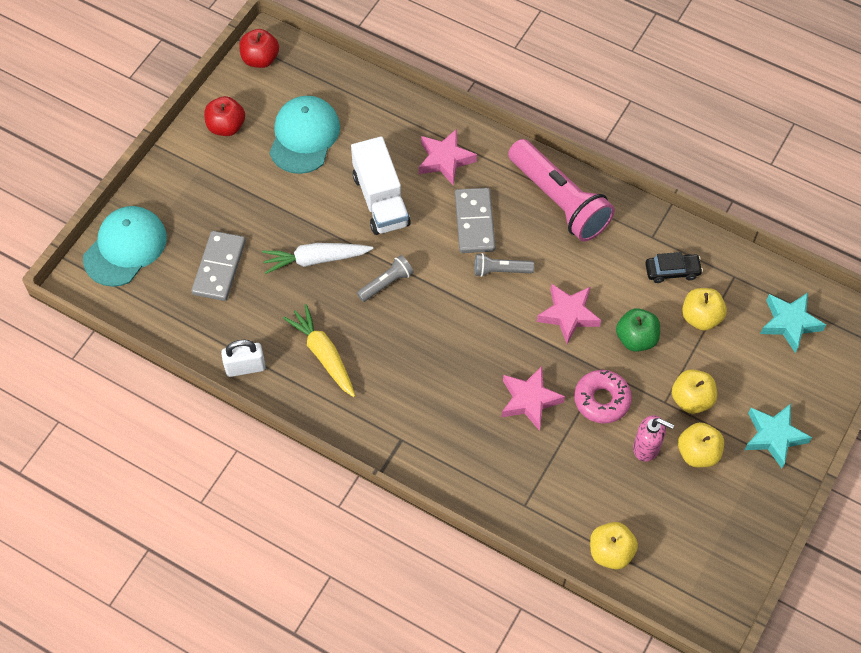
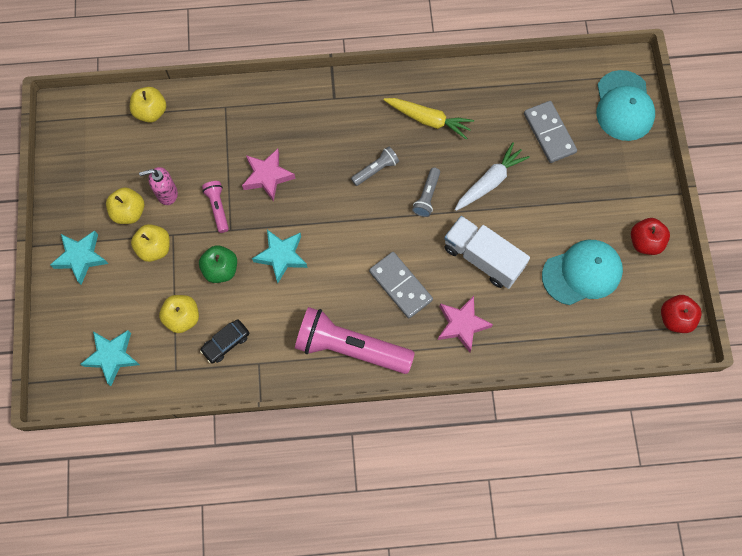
camera: 145 degrees right, 10 degrees up
white padlock [221,340,266,377] -> none
turquoise cap [269,96,340,174] -> turquoise cap turned 90 degrees counterclockwise [542,240,623,305]
grey flashlight [474,253,534,277] -> grey flashlight moved to [351,147,399,186]
pink star [537,284,601,344] -> turquoise star [252,230,308,283]
pink donut [574,370,632,423] -> pink flashlight [202,181,229,233]

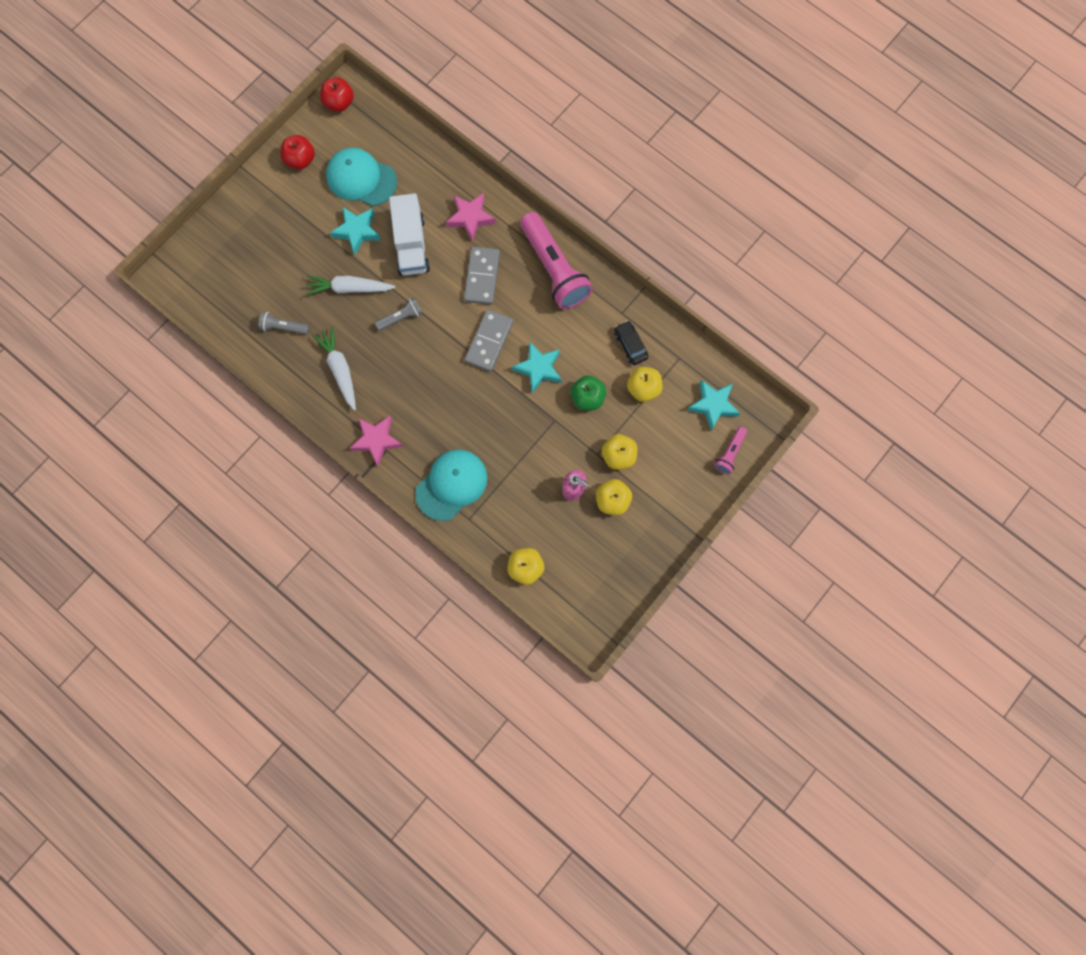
camera: 135 degrees left, 5 degrees up
turquoise star [50,231,109,285] -> turquoise star moved to [330,207,381,255]
black car [200,319,249,363] -> black car turned 120 degrees counterclockwise [614,321,648,365]
pink flashlight [202,181,229,233] -> pink flashlight moved to [714,427,747,474]
pink star [242,149,295,202] -> pink star moved to [350,416,403,466]
grey flashlight [351,147,399,186] -> grey flashlight moved to [259,312,309,334]
yellow carrot [384,98,474,140] -> white carrot [313,326,356,411]
grey domino [524,101,577,163] -> grey domino moved to [465,309,513,372]
turquoise cap [596,70,655,141] -> turquoise cap moved to [415,449,487,521]

